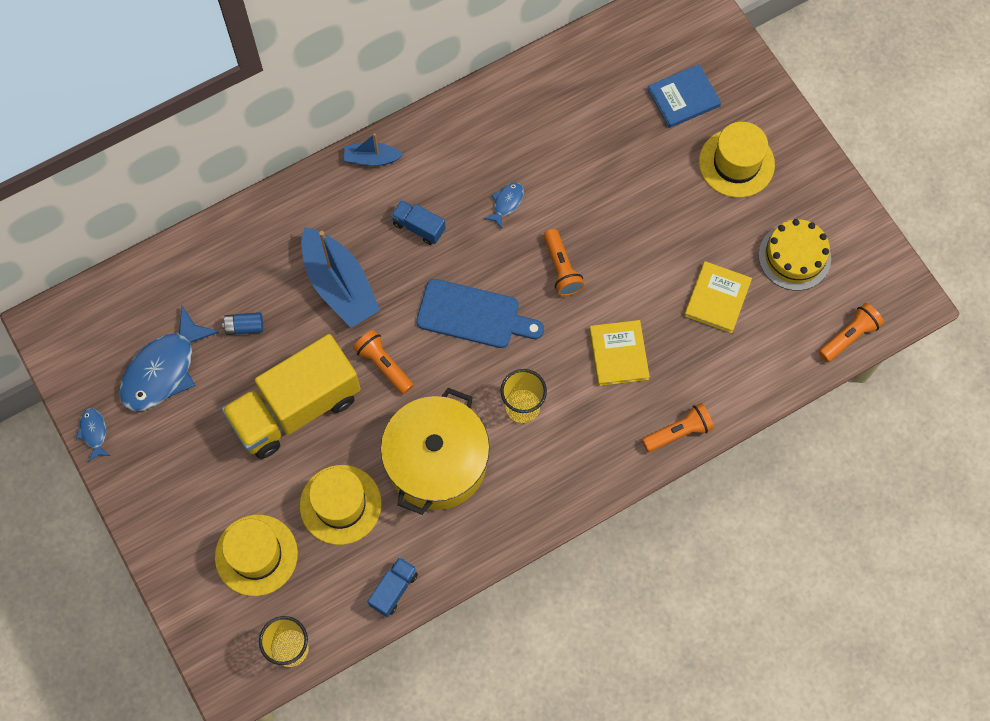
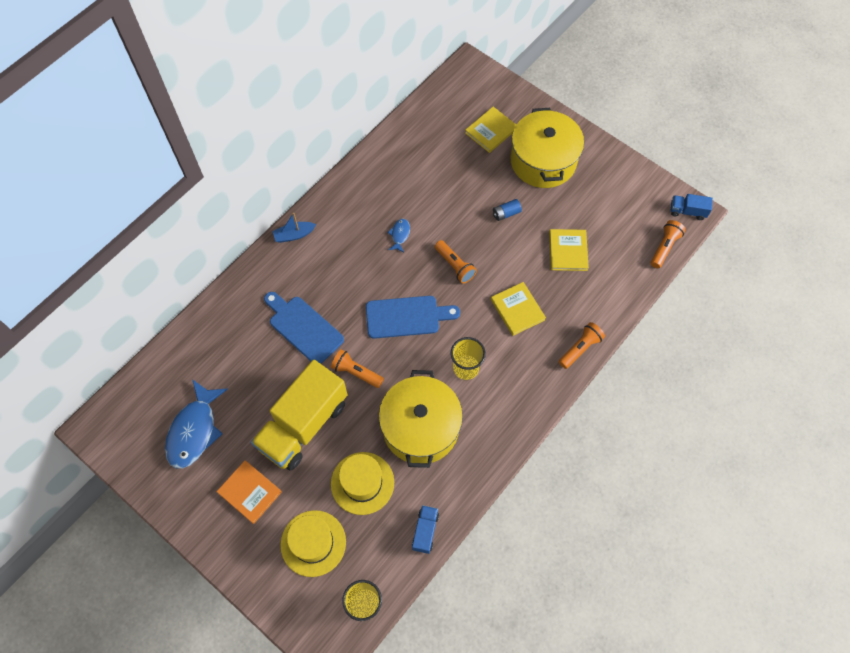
camera: 20 degrees left, 5 degrees down
blue fish [76,408,110,462] -> none
blue battery [222,312,263,335] -> blue battery moved to [493,199,522,221]
blue boat [301,227,380,328] -> blue cutting board [264,292,344,364]
blue truck [391,200,446,245] -> blue truck moved to [671,194,713,220]
blue book [647,64,721,128] -> yellow book [465,107,516,153]
yellow hat [699,122,775,198] -> yellow pot [511,108,584,188]
yellow cake [759,219,831,291] -> none
none -> orange book [217,460,282,524]

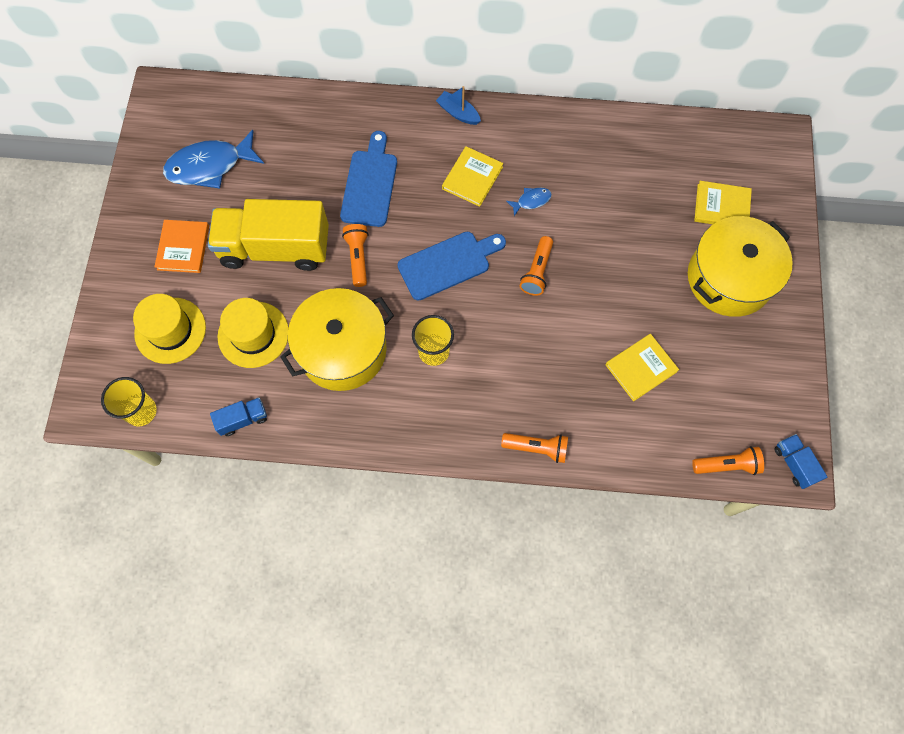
camera: 55 degrees right, 5 degrees up
blue cutting board [366,296,460,339] -> blue cutting board turned 75 degrees counterclockwise [398,232,506,300]
yellow book [491,282,546,336] -> yellow book moved to [442,146,503,207]
blue battery [493,199,522,221] -> none

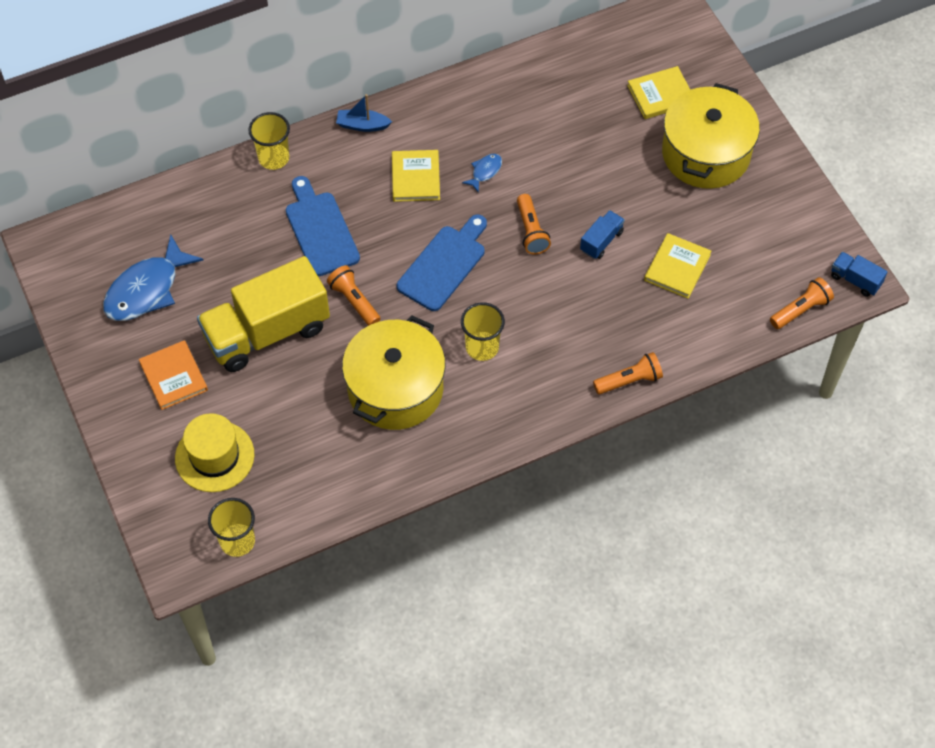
camera: 30 degrees left, 10 degrees down
blue truck [210,398,267,436] -> blue truck moved to [580,210,625,259]
yellow hat [218,298,289,368] -> none
none -> yellow cup [248,112,290,170]

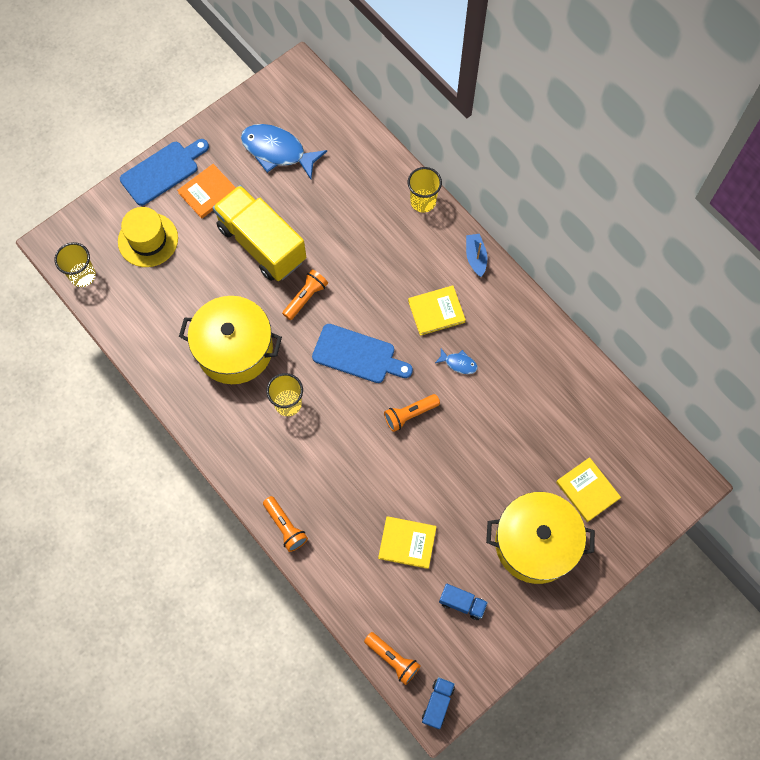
camera: 75 degrees right, 10 degrees up
blue cutting board [286,176,360,276] -> blue cutting board moved to [120,139,209,206]
blue truck [580,210,625,259] -> blue truck moved to [439,584,488,620]

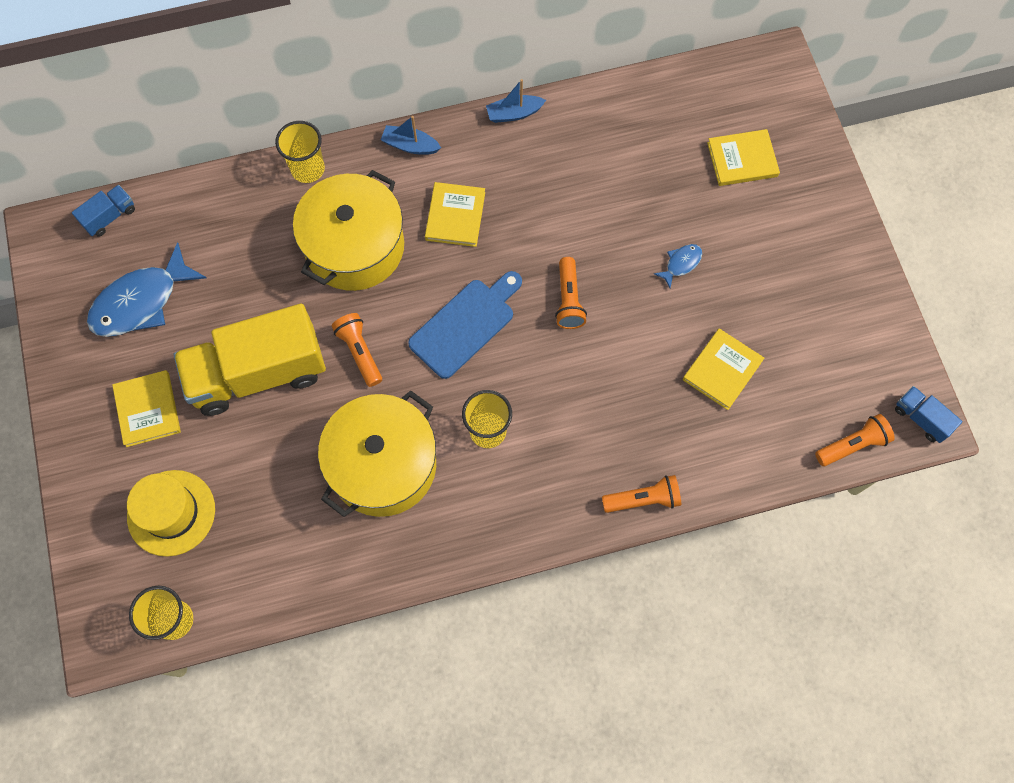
camera: 65 degrees left, 0 degrees up
blue cutting board [120,139,209,206] -> none
orange book [177,164,236,219] -> yellow book [112,370,181,447]
blue fish [435,349,478,374] -> blue fish moved to [654,244,702,288]
blue truck [439,584,488,620] -> blue truck moved to [72,185,135,237]
yellow pot [486,492,595,584] -> yellow pot moved to [293,170,404,291]
none -> blue boat [486,79,546,123]

